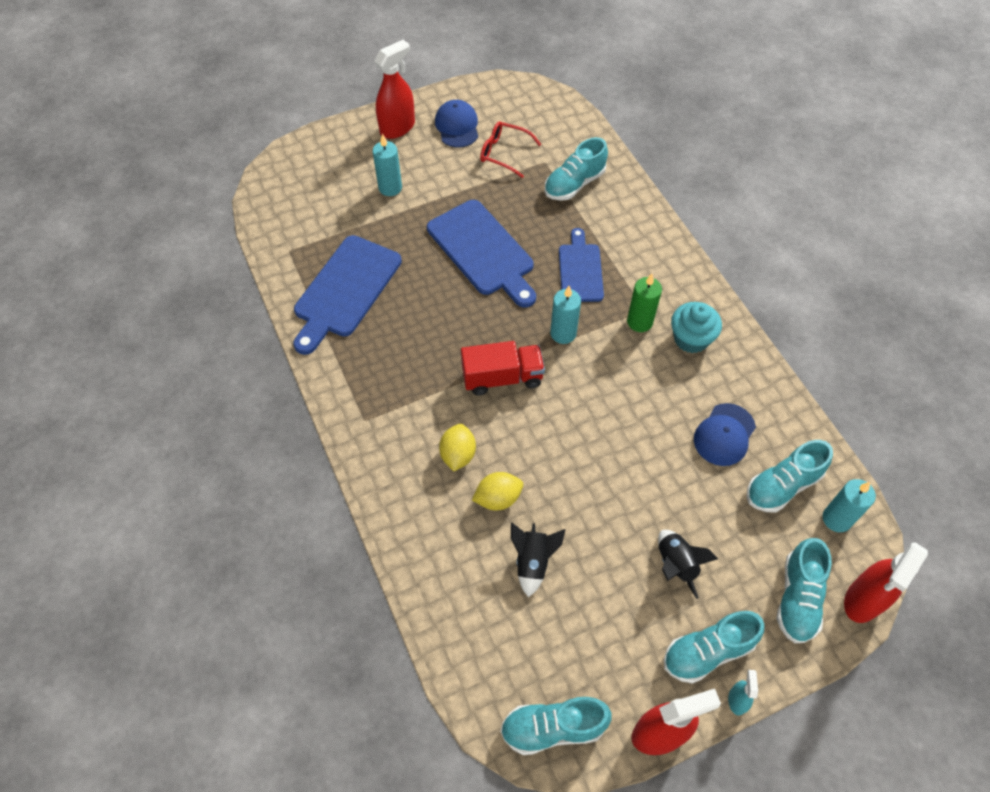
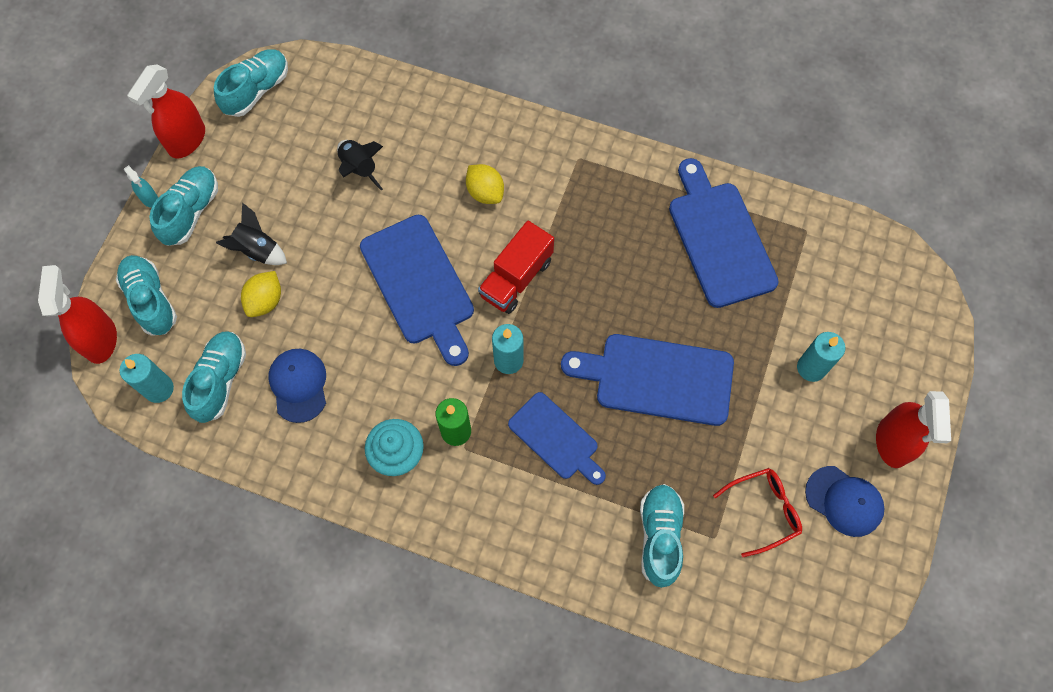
camera: 135 degrees right, 10 degrees up
yellow lemon [472,472,523,510] -> yellow lemon moved to [241,271,281,317]
none -> blue cutting board [360,215,474,366]

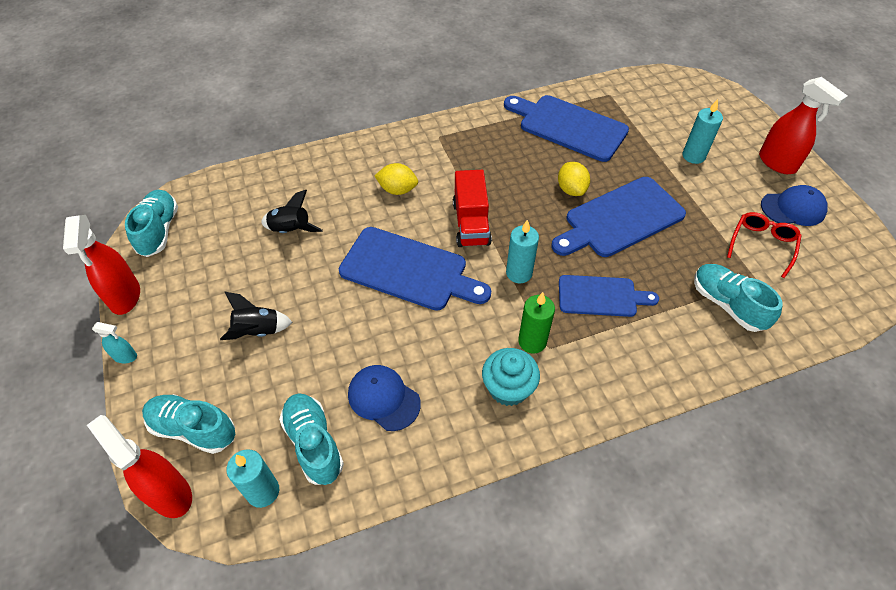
camera: 40 degrees left, 15 degrees down
turquoise shoe [150,166,218,246] -> none
yellow lemon [241,271,281,317] -> yellow lemon moved to [558,162,590,196]

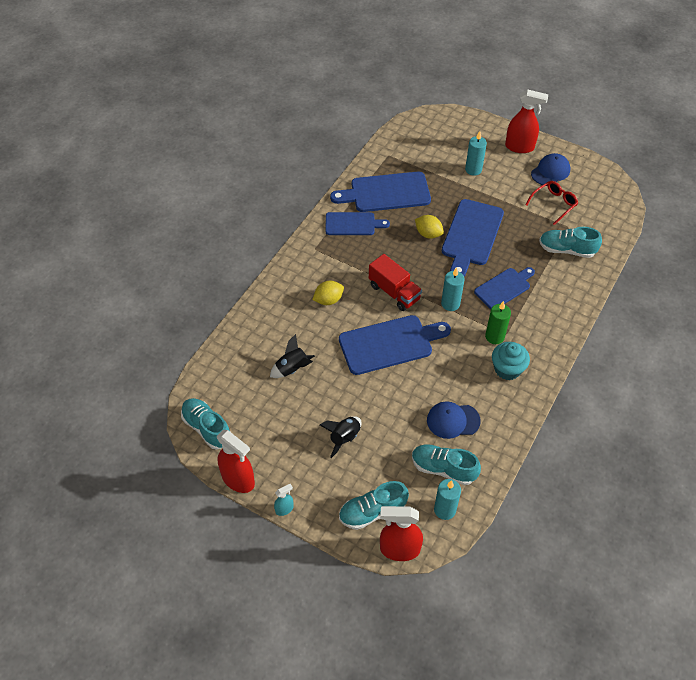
camera: 40 degrees left, 0 degrees up
red glasses [727,212,802,278] -> red glasses turned 60 degrees clockwise [525,181,578,225]
none -> blue cutting board [325,212,390,235]

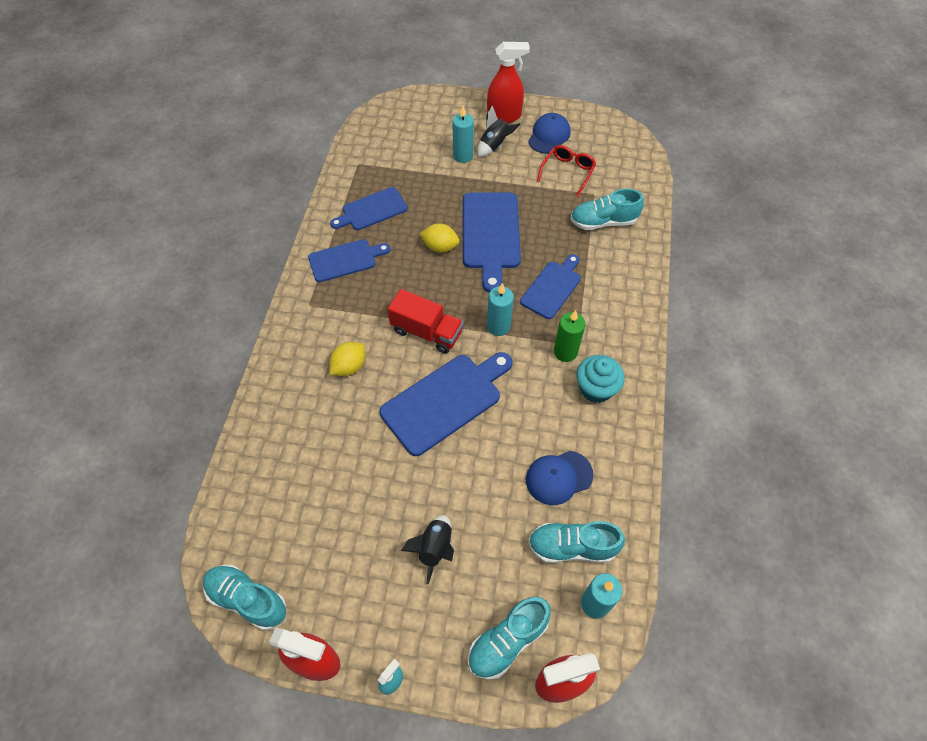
camera: 20 degrees left, 5 degrees up
black rocket [270,334,315,378] -> black rocket moved to [477,105,520,157]
blue cutting board [330,172,431,212] -> blue cutting board [330,187,408,230], size x0.63

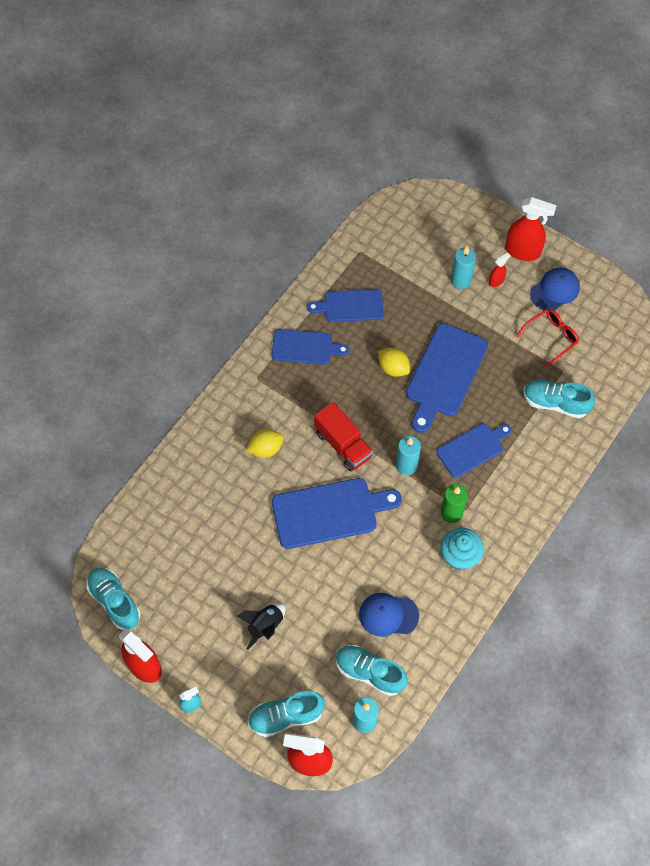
camera: 25 degrees right, 5 degrees up
black rocket [477,105,520,157] -> red spray bottle [489,252,510,287]

